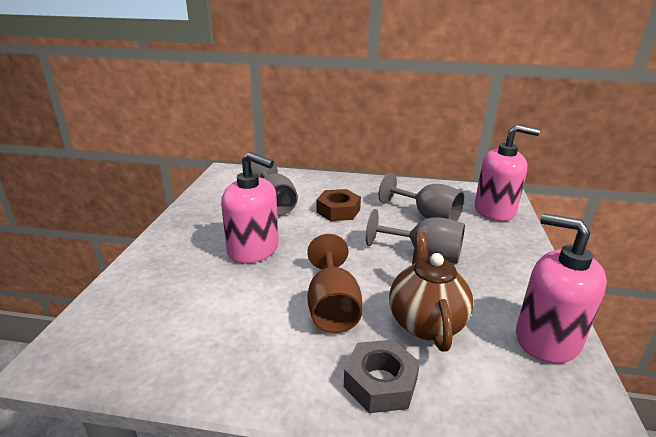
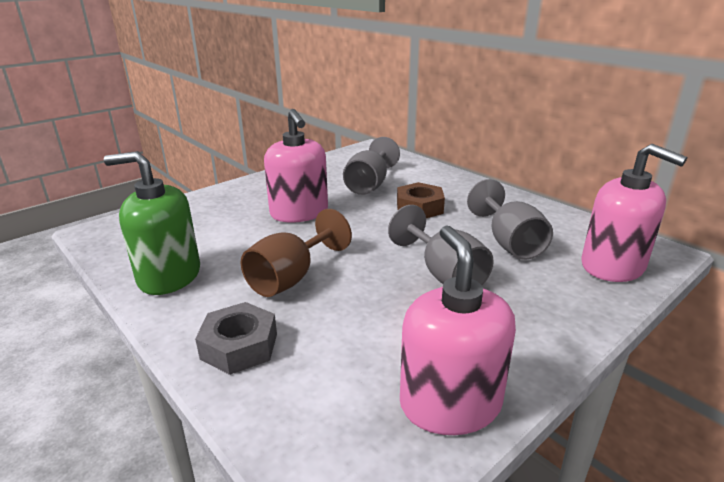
camera: 40 degrees right, 0 degrees up
brown teapot [389,232,473,352] -> none
none -> green soap dispenser [104,151,200,295]

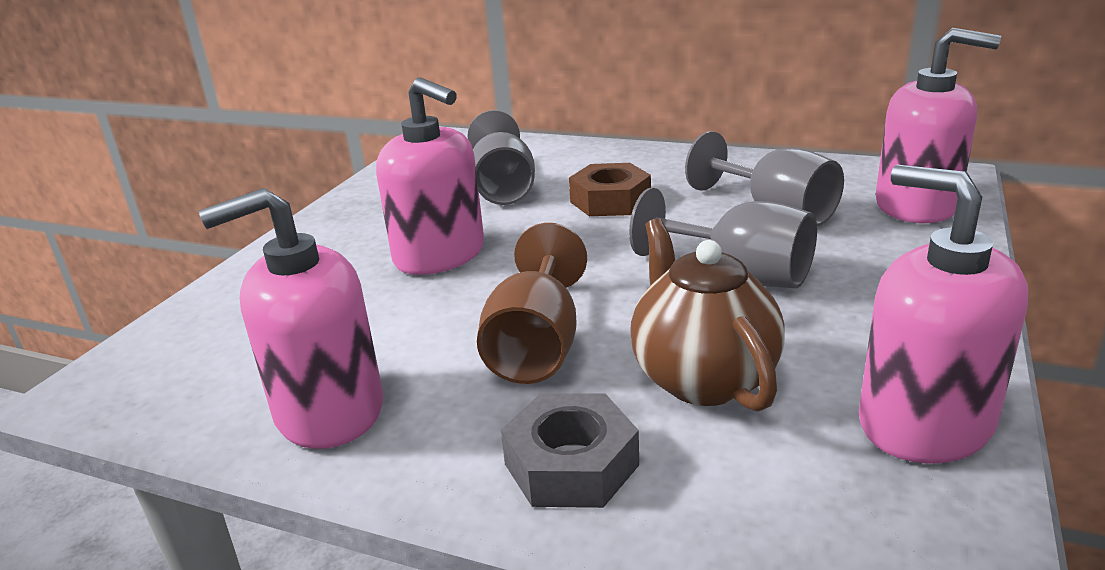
camera: 25 degrees left, 0 degrees up
green soap dispenser [104,151,200,295] -> pink soap dispenser [199,188,383,449]
none -> brown teapot [630,218,785,412]

